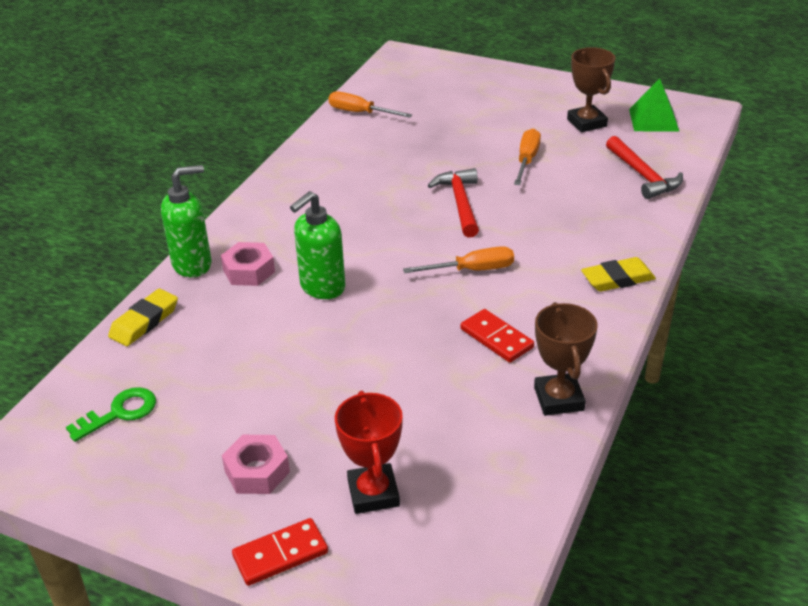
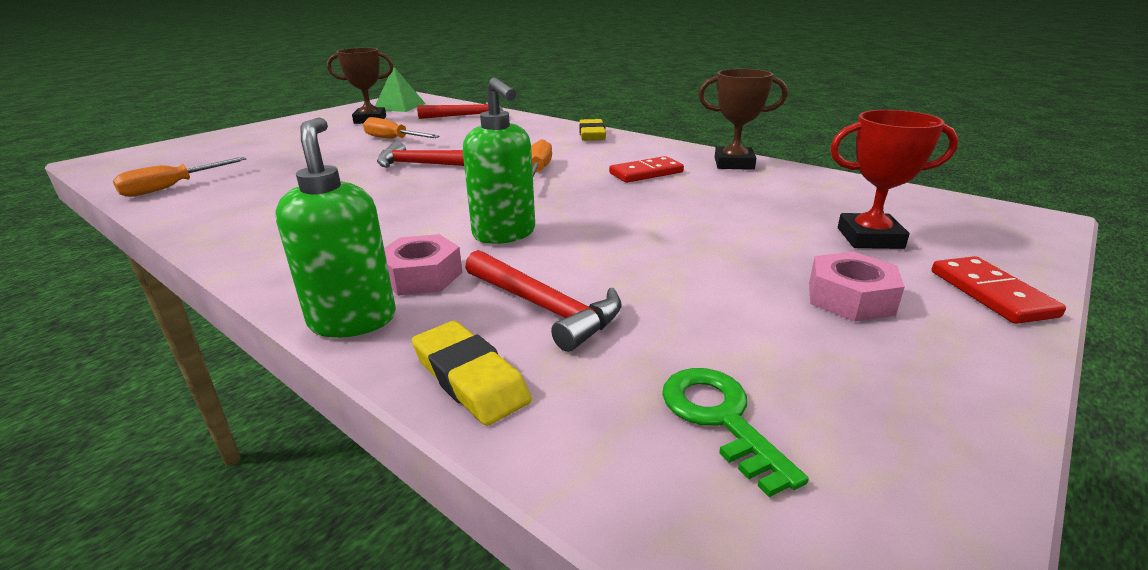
camera: 75 degrees left, 10 degrees down
none -> red hammer [465,250,621,352]

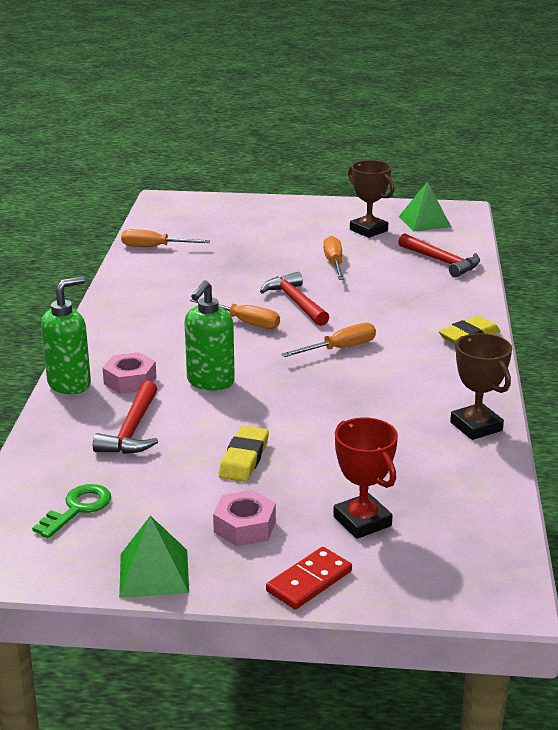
camera: 55 degrees right, 0 degrees up
yellow eraser [412,321,532,426] -> yellow eraser moved to [219,426,269,482]
red domino [609,156,684,183] -> none
none -> green pyramid [119,516,189,598]
none -> orange screwdriver [190,299,280,329]

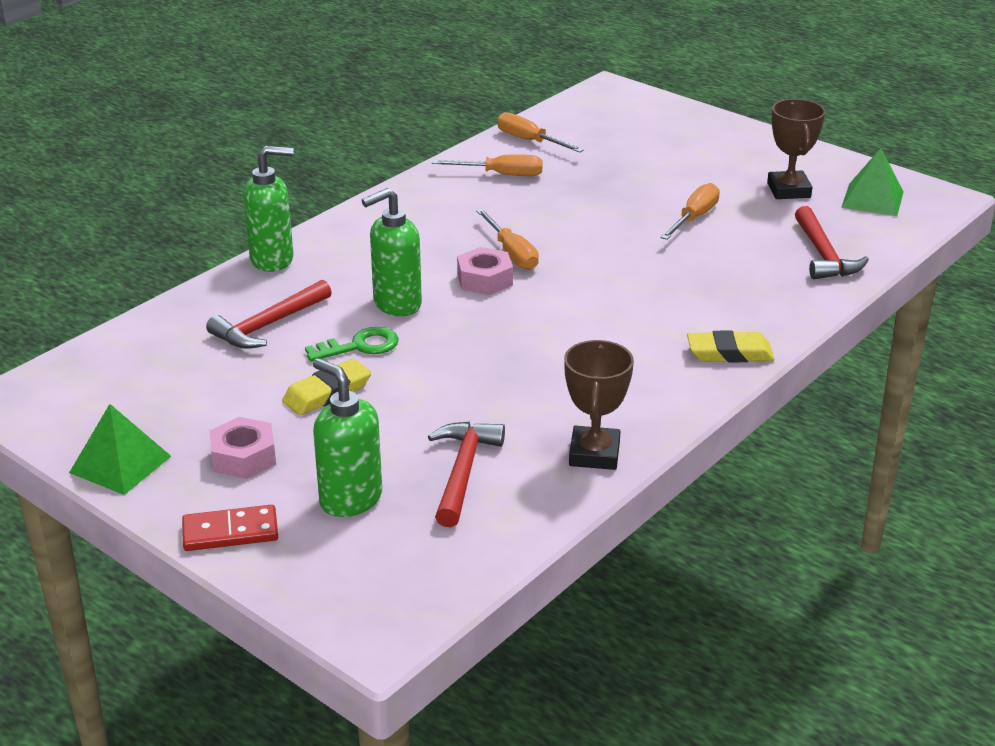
camera: 35 degrees right, 5 degrees up
green key [32,484,111,539] -> green key moved to [305,327,399,362]
pink nut [103,352,157,394] -> pink nut moved to [457,247,513,295]
red hammer [260,272,329,326] -> red hammer moved to [428,422,505,527]
orange screwdriver [282,323,376,357] -> orange screwdriver moved to [432,154,543,176]
red trophy [333,418,398,539] -> green soap dispenser [313,358,382,517]

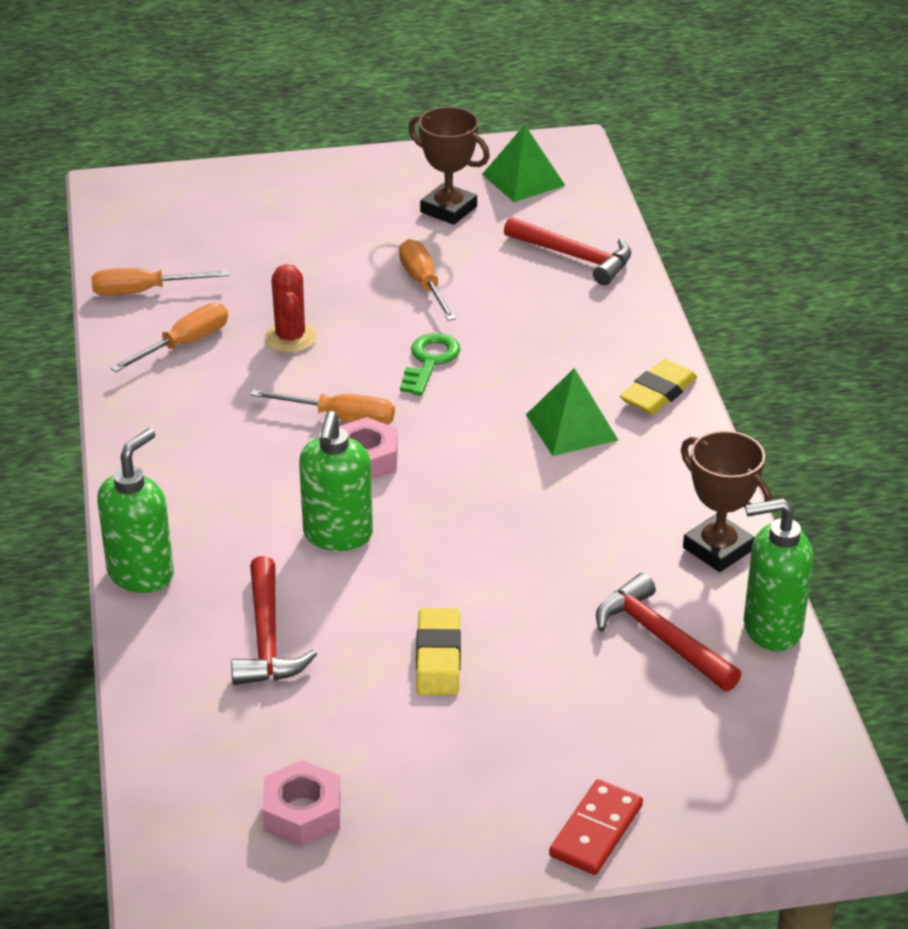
camera: 50 degrees left, 5 degrees up
green pyramid [69,404,171,495] -> green pyramid moved to [526,368,618,456]
pink nut [210,417,276,479] -> pink nut moved to [263,760,340,846]
green key [305,327,399,362] -> green key moved to [400,333,461,396]
green soap dispenser [313,358,382,517] -> green soap dispenser moved to [744,498,813,651]
none -> red cactus [264,264,317,353]

